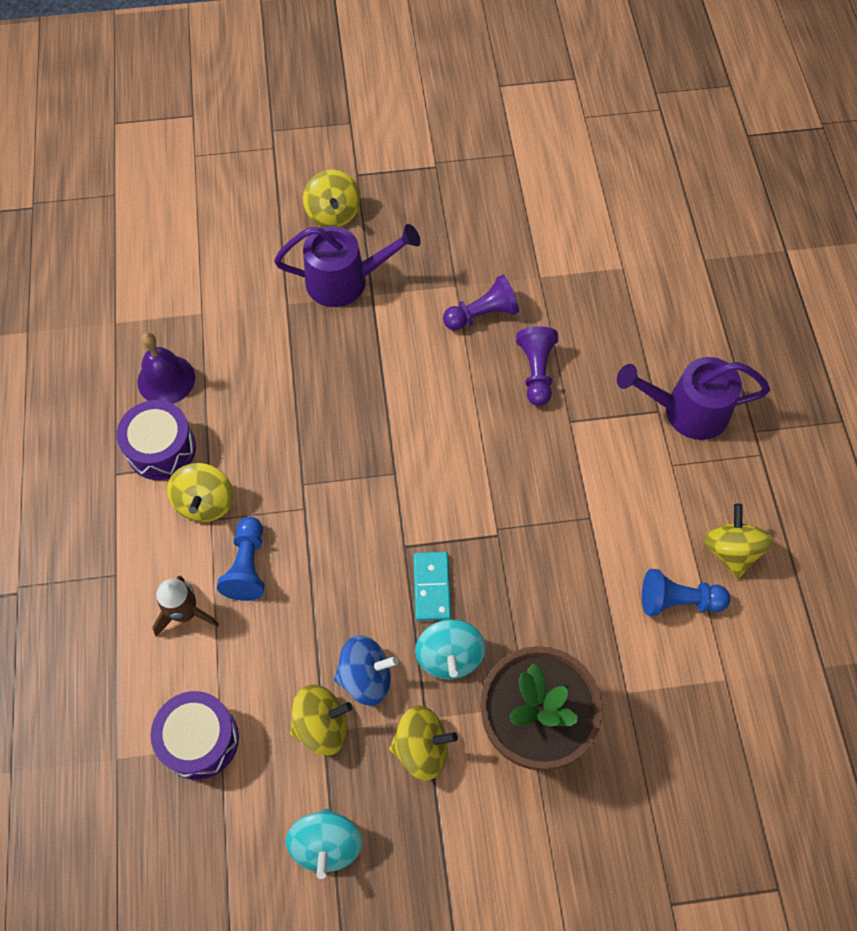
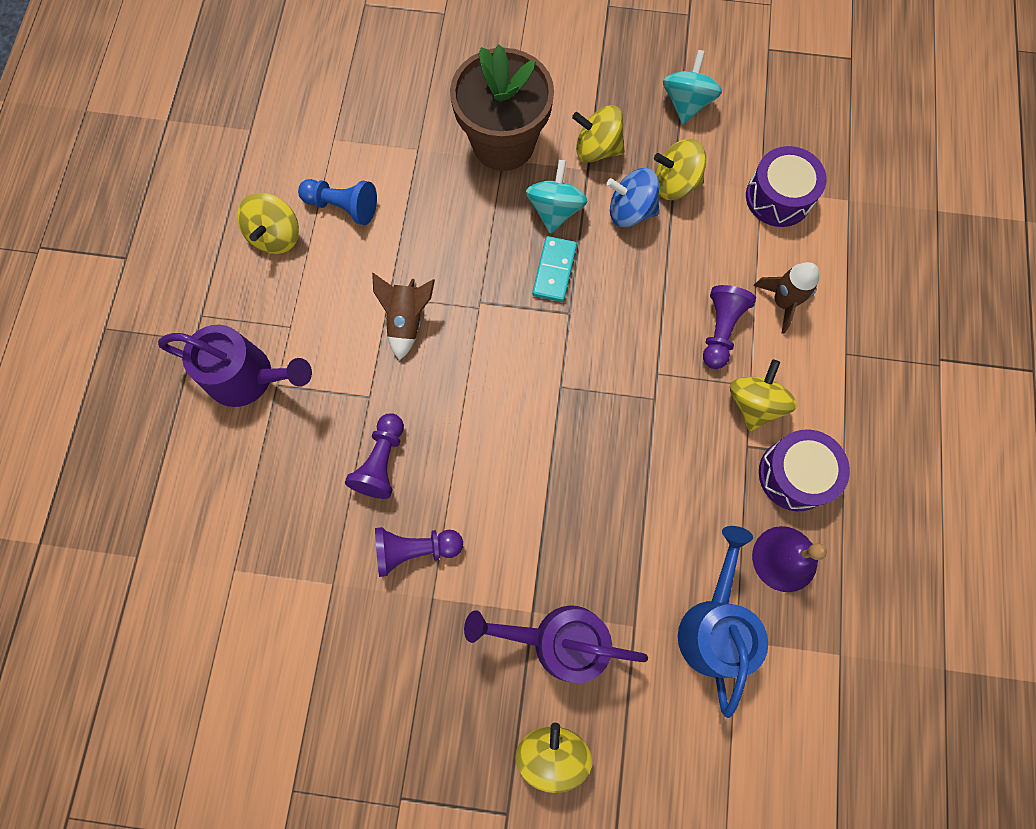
camera: 165 degrees left, 10 degrees up
blue pawn [217,517,265,601] -> purple pawn [703,285,756,369]
none -> brown rocket [372,273,435,361]
none -> blue watering can [678,526,768,718]

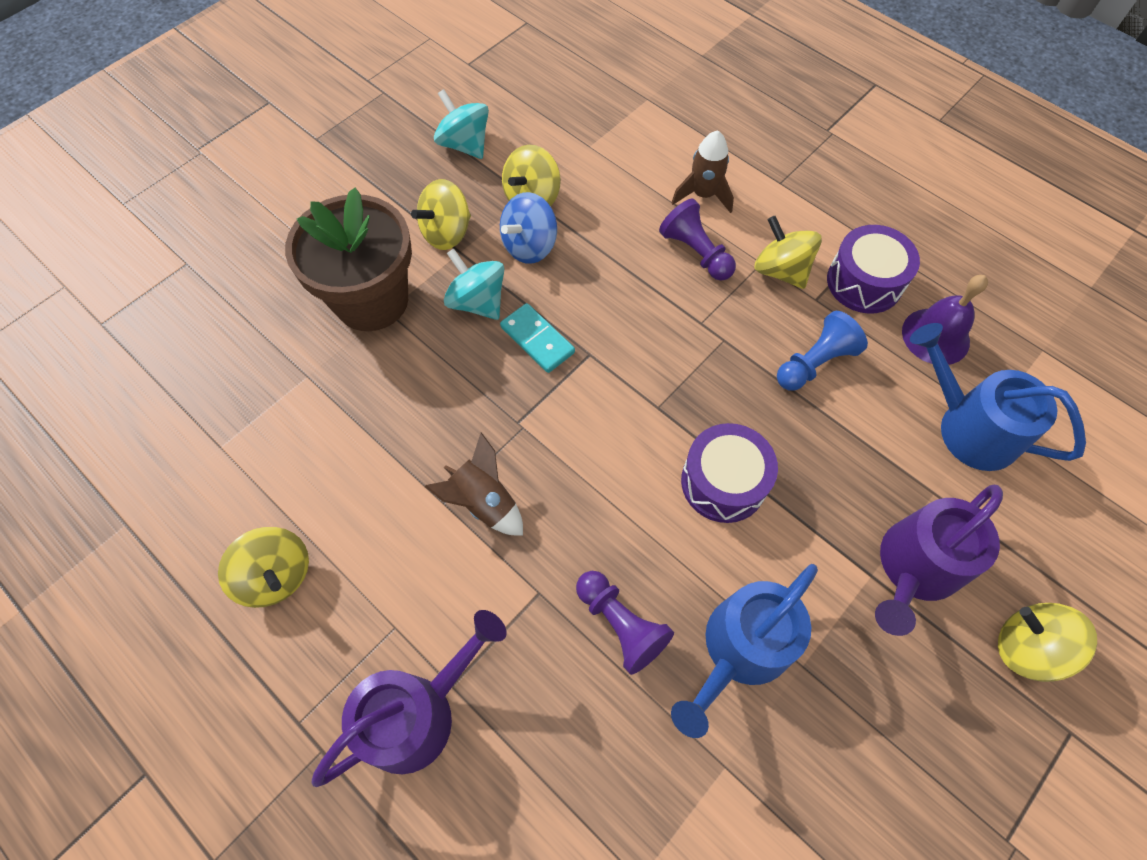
camera: 55 degrees left, 10 degrees down
blue pawn [298,179,377,225] -> blue pawn moved to [777,311,868,391]
purple pawn [375,527,463,577] -> blue watering can [671,564,818,738]
purple drum [746,146,827,227] -> purple drum moved to [681,423,778,523]

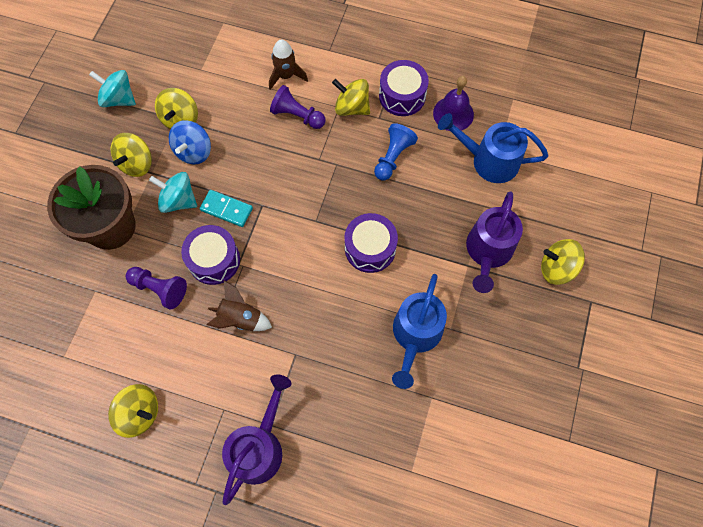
camera: 25 degrees left, 5 degrees up
purple pawn [576,571,674,675] -> purple pawn moved to [126,267,187,310]
none -> purple drum [181,225,240,285]

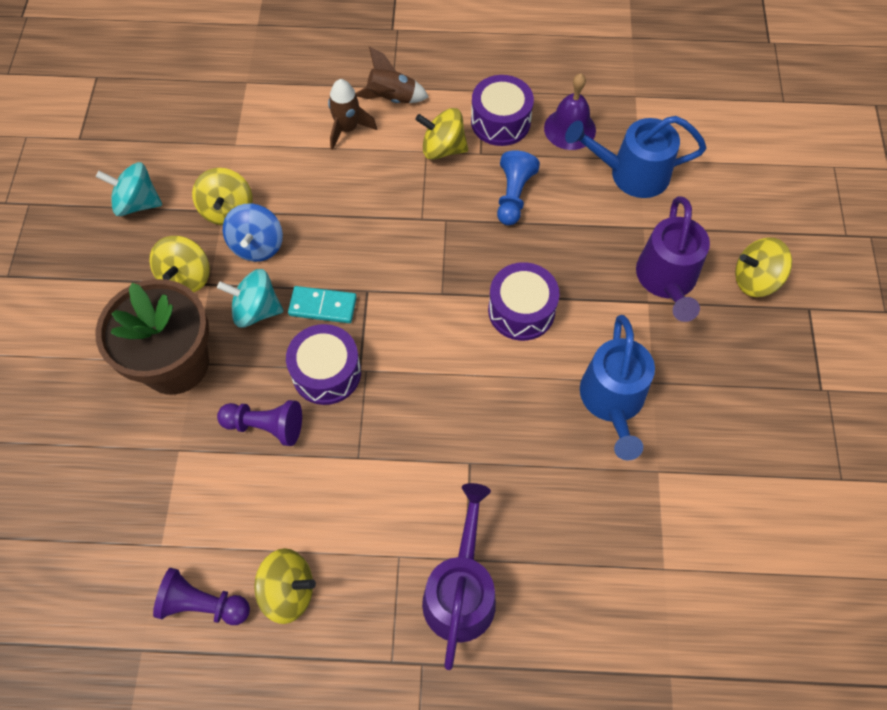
camera: 15 degrees left, 5 degrees down
brown rocket [207,281,272,331] -> brown rocket moved to [356,47,429,103]
purple pawn [270,85,326,129] -> purple pawn moved to [153,568,250,625]

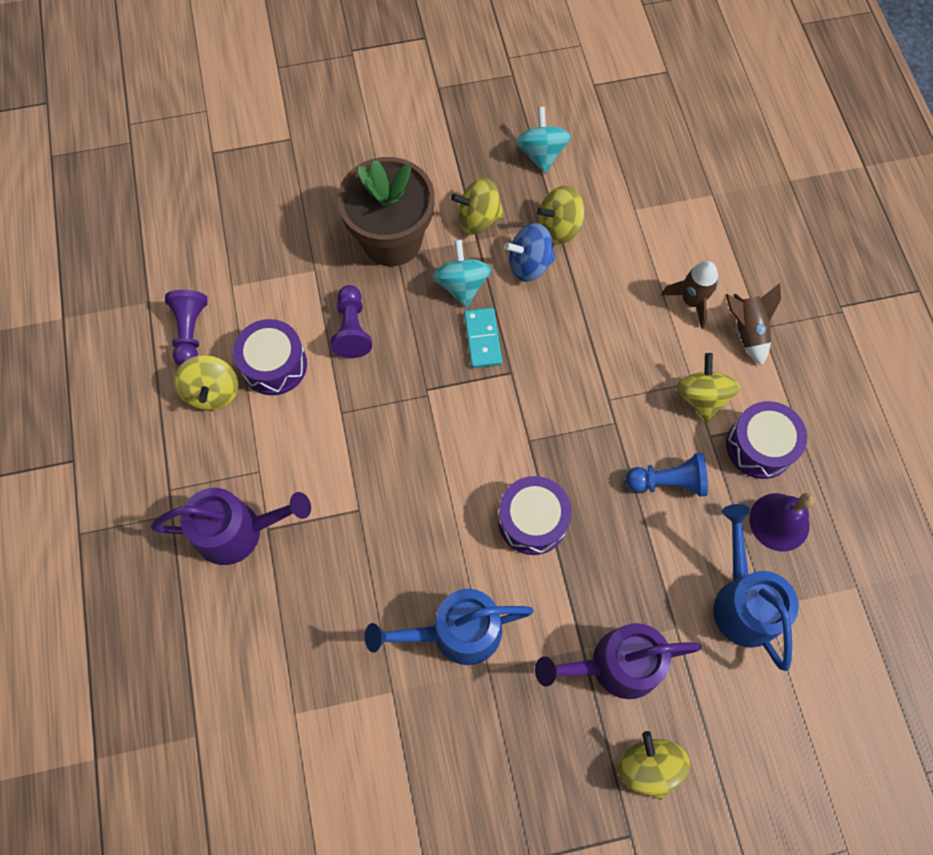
camera: 75 degrees right, 5 degrees up
purple drum [286,324,361,405] -> purple drum moved to [233,319,307,395]

